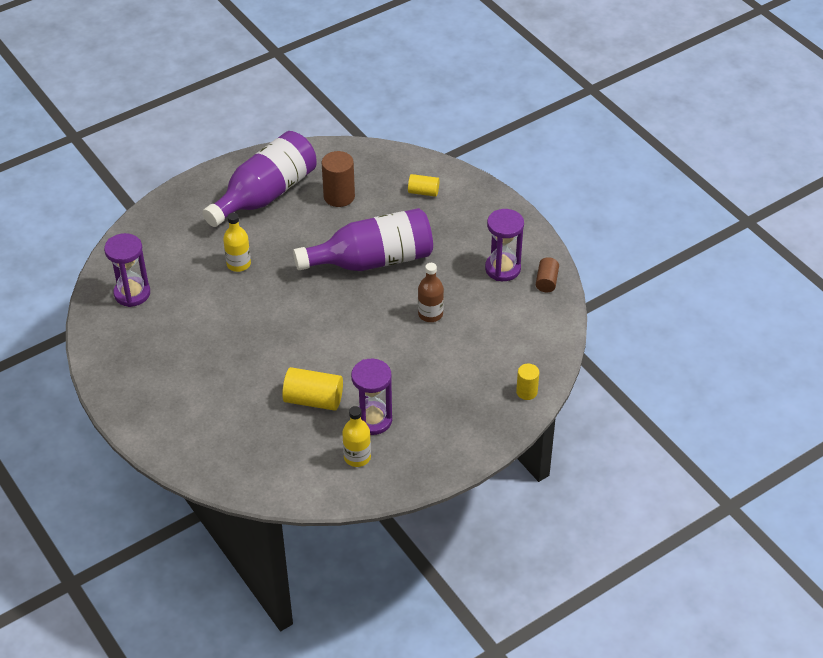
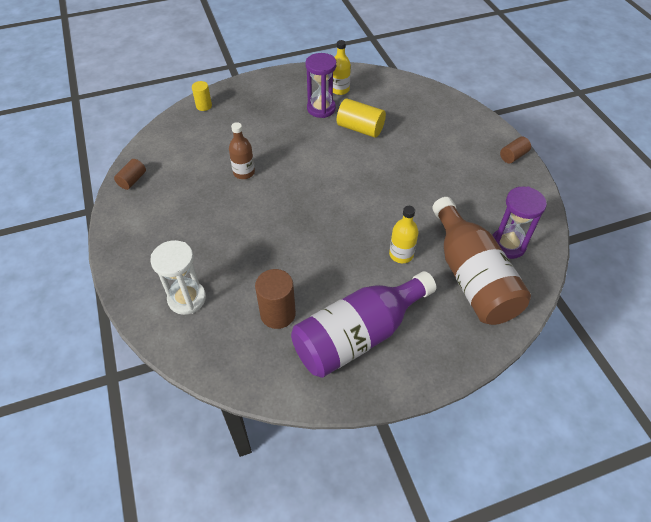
camera: 165 degrees left, 5 degrees up
purple bottle [293,208,433,271] -> none
yellow cylinder [408,174,439,197] -> white hourglass [150,240,206,315]
purple hourglass [485,209,524,281] -> none
none -> brown bottle [432,197,531,325]
none -> brown cylinder [500,137,531,163]

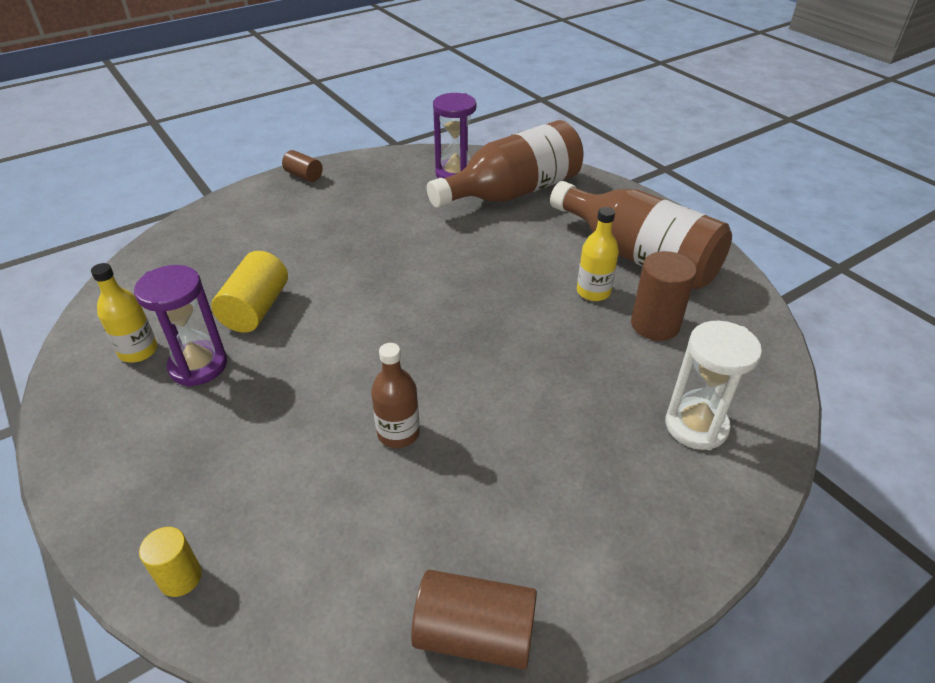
camera: 105 degrees left, 10 degrees down
brown cylinder [114,159,146,190] -> brown cylinder [411,570,537,670], size x1.65
purple bottle [291,271,436,378] -> brown bottle [550,181,732,289]
yellow bottle [389,206,419,263] -> yellow bottle moved to [577,207,619,301]

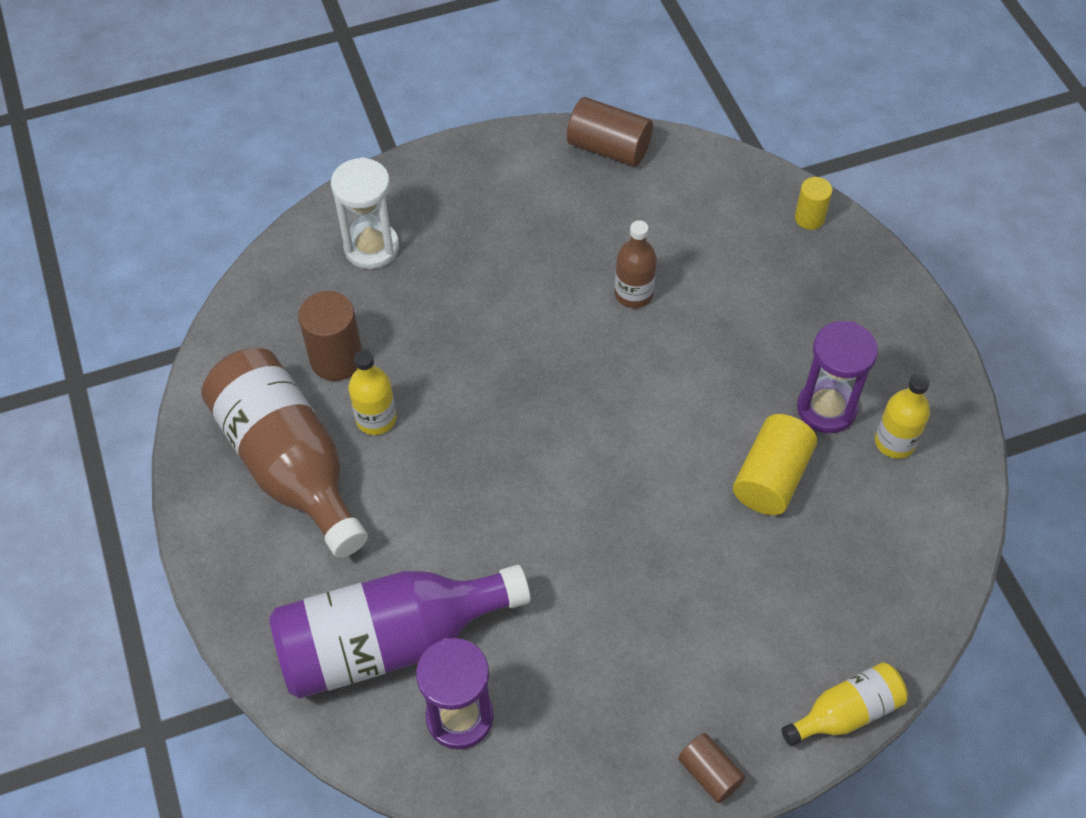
camera: 165 degrees left, 15 degrees up
brown bottle [427,120,584,208] -> purple bottle [269,565,531,699]
none -> yellow bottle [781,662,908,747]

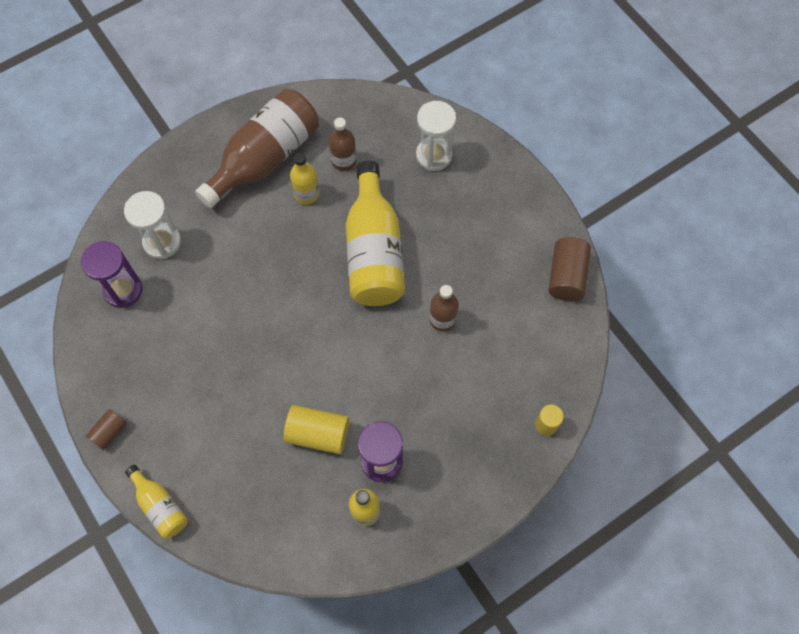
camera: 75 degrees right, 10 degrees up
purple bottle [269,565,531,699] -> white hourglass [124,191,181,259]
brown cylinder [298,291,362,381] -> brown bottle [329,117,356,171]
none -> yellow bottle [346,161,405,306]

